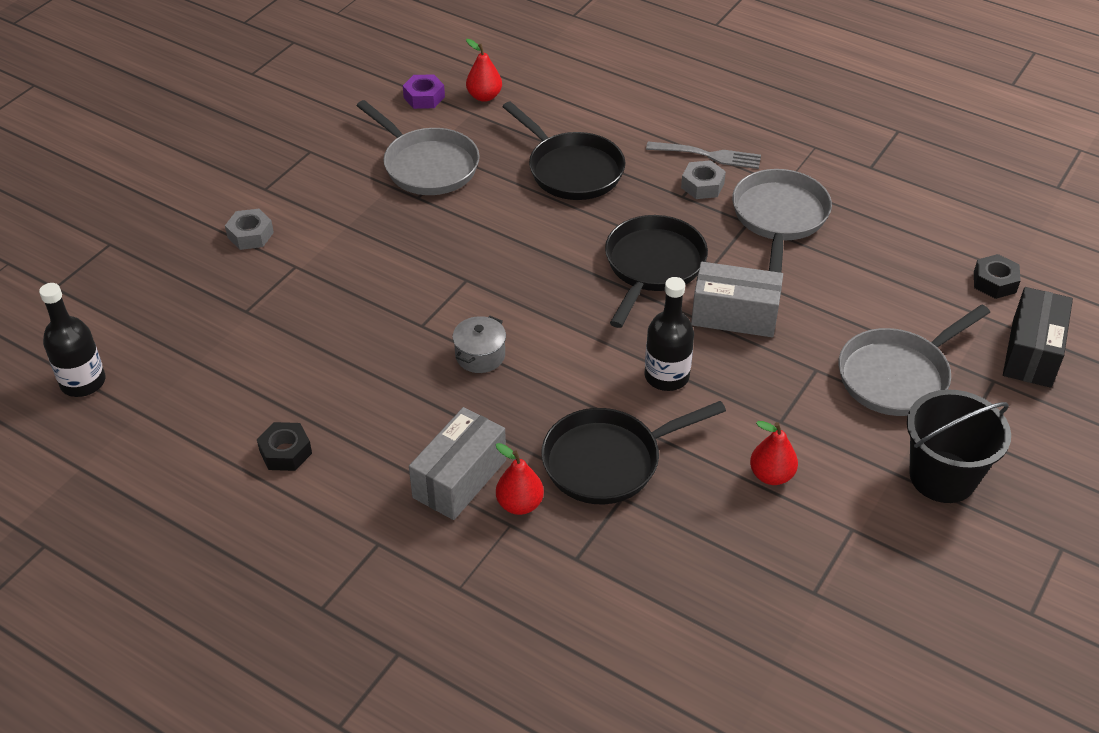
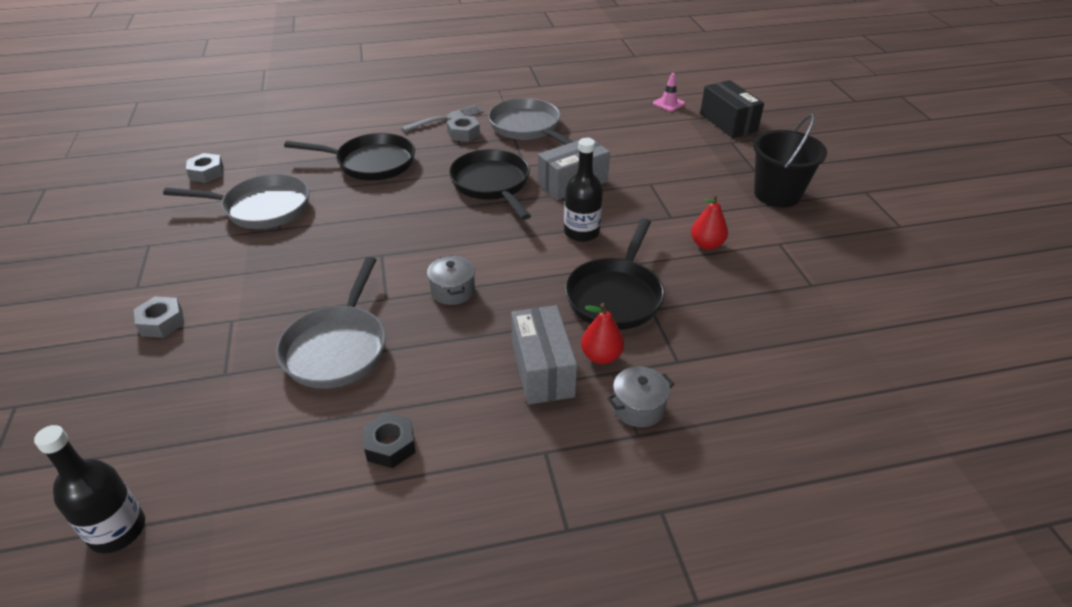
camera: 45 degrees left, 5 degrees down
purple nut [403,74,445,109] -> grey nut [186,153,224,183]
red pear [466,39,502,102] -> none
grey pan [838,304,990,416] -> grey pan moved to [276,257,386,389]
black nut [974,254,1021,299] -> pink traffic cone [653,73,685,111]
none -> grey pot [607,367,674,427]

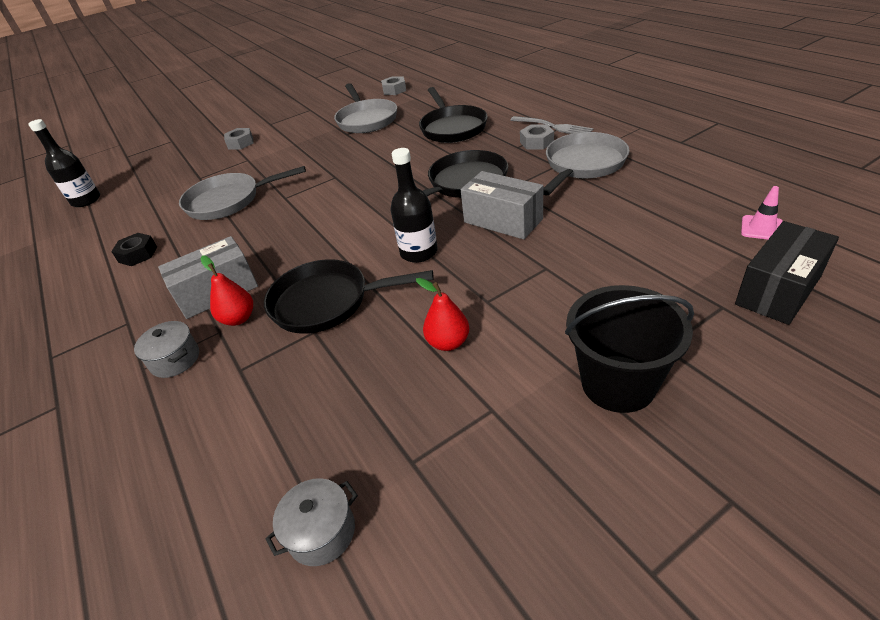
camera: 75 degrees right, 0 degrees up
grey pot [427,255,475,305] -> grey pot moved to [265,478,358,566]

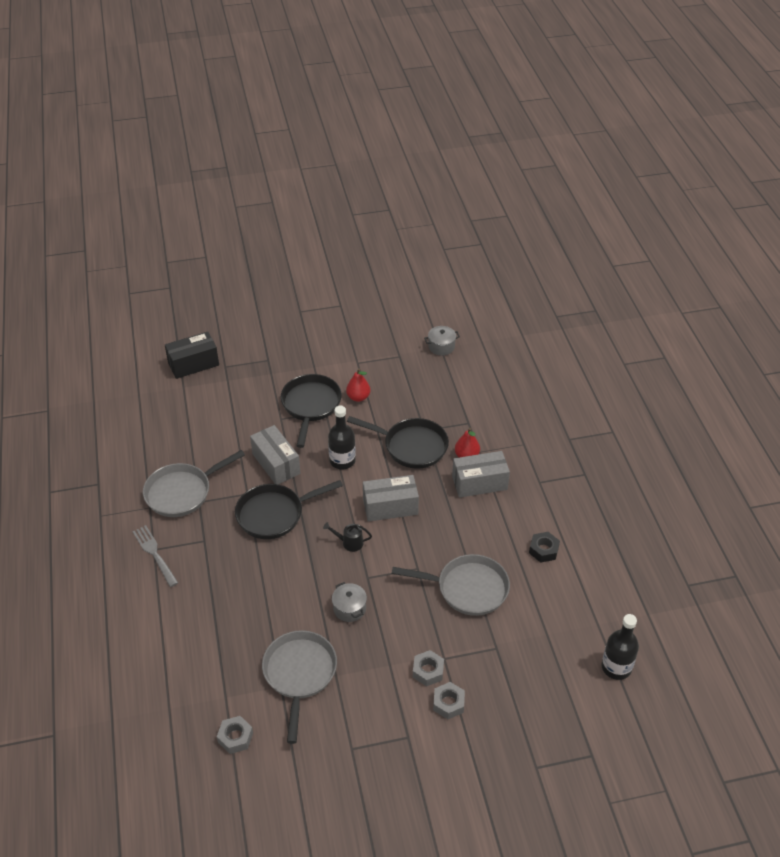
camera: 165 degrees left, 5 degrees up
grey pot [134,321,199,378] -> grey pot moved to [332,582,367,622]
black pan [419,87,488,143] -> black pan moved to [281,374,342,448]
grey nut [520,124,554,150] -> grey nut moved to [413,650,444,687]
black bucket [565,285,694,413] -> none
pink traffic cone [741,186,783,240] -> none
none -> black watering can [323,522,372,552]
none -> grey box [363,475,419,522]

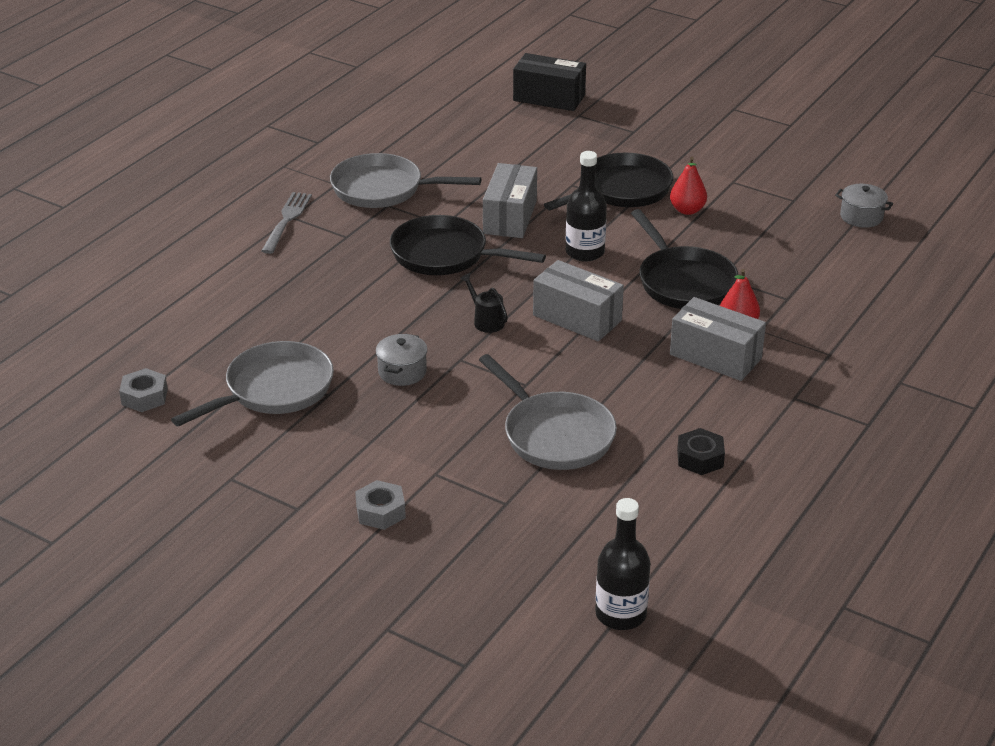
camera: 45 degrees right, 10 degrees down
grey nut [413,650,444,687] -> none

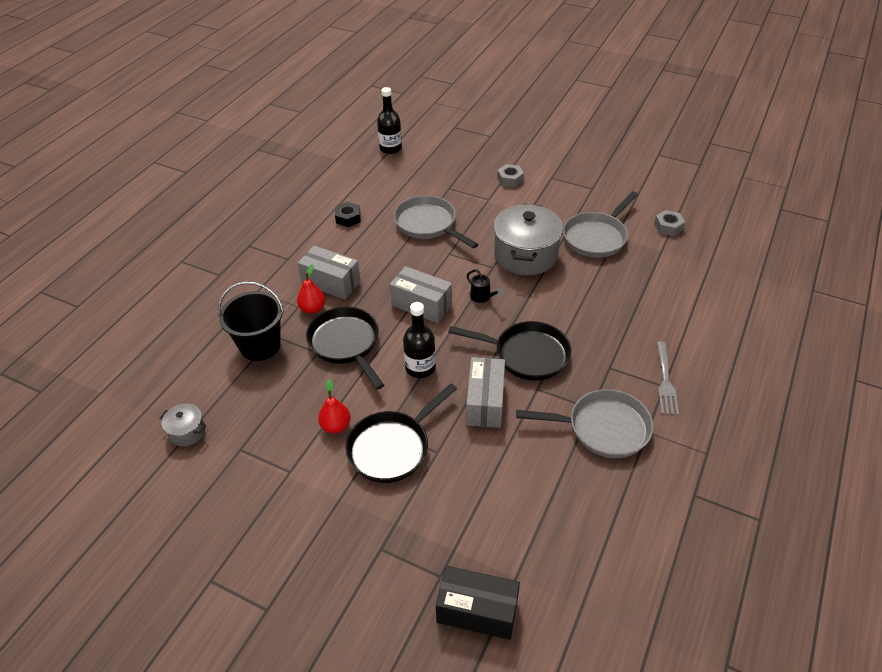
camera: 175 degrees right, 10 degrees up
grey pot [376,334,427,386] -> grey pot [493,204,563,275], size x2.13
none -> black bucket [218,281,284,361]

